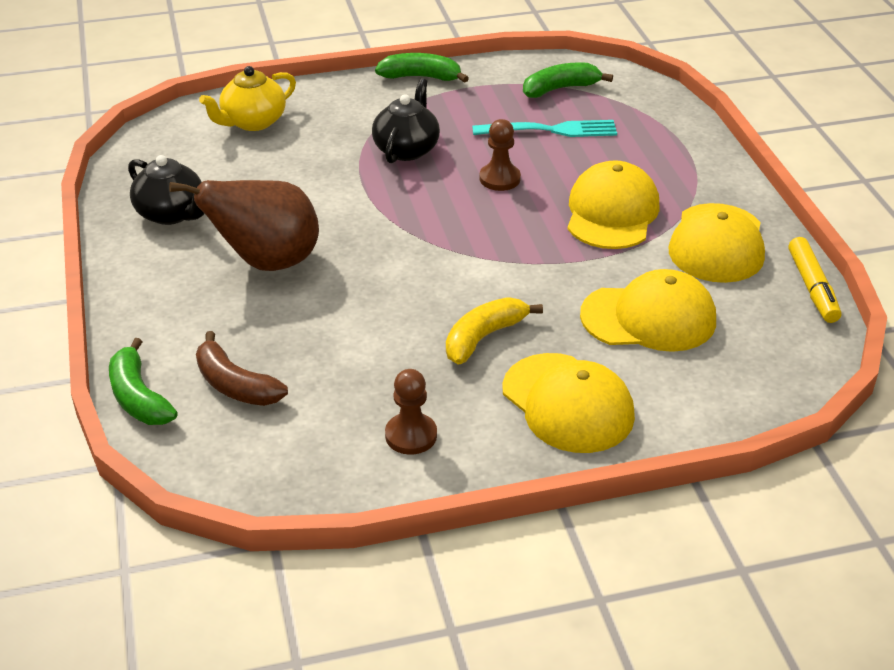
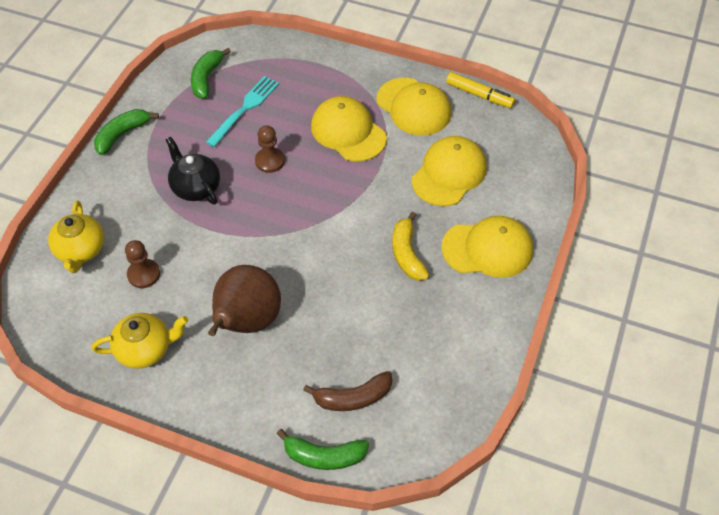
camera: 55 degrees left, 15 degrees up
black teapot [128,155,204,225] -> yellow teapot [91,313,188,369]
brown pawn [385,369,437,455] -> brown pawn moved to [125,240,160,288]

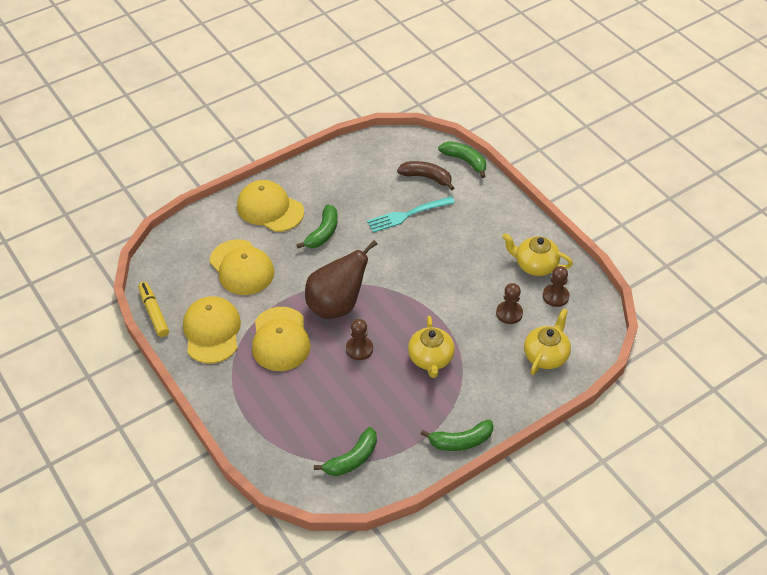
camera: 145 degrees left, 5 degrees down
black teapot [165,137,220,205] -> yellow teapot [408,316,455,378]
turquoise fork [206,76,279,147] -> turquoise fork moved to [367,196,455,233]
brown pear [208,265,281,336] -> brown pear moved to [305,240,378,319]
yellow banana [392,212,429,281] -> green banana [296,204,338,248]
yellow cap [412,136,487,206] -> yellow cap turned 105 degrees counterclockwise [209,239,275,295]
none -> brown pawn [543,266,569,307]

